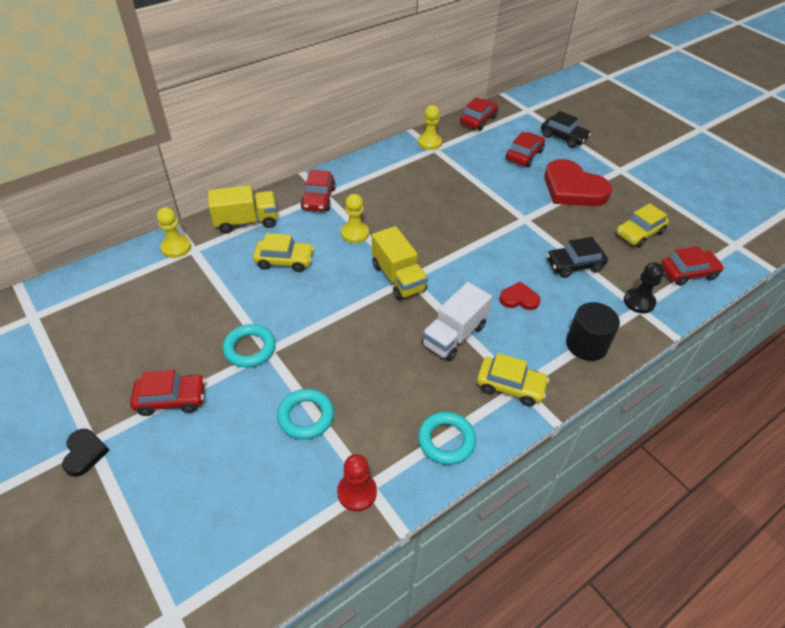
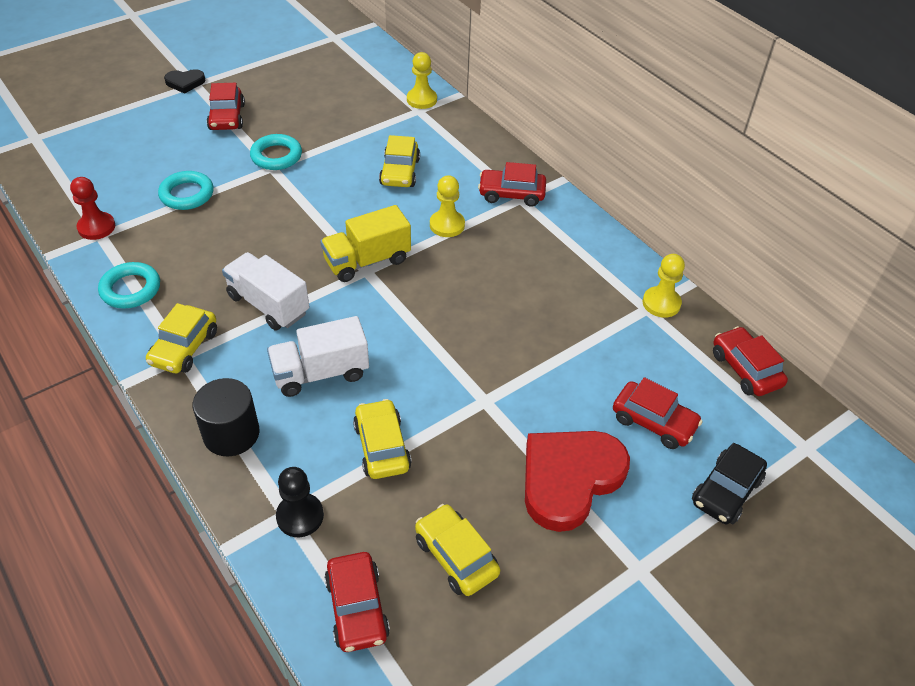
camera: 90 degrees right, 0 degrees up
yellow truck [208,185,277,233] -> none
red car [460,97,498,131] -> red car turned 150 degrees counterclockwise [713,326,788,396]
red heart [499,282,541,310] -> white truck [267,316,369,397]
black car [546,237,608,278] -> yellow car [353,399,412,479]

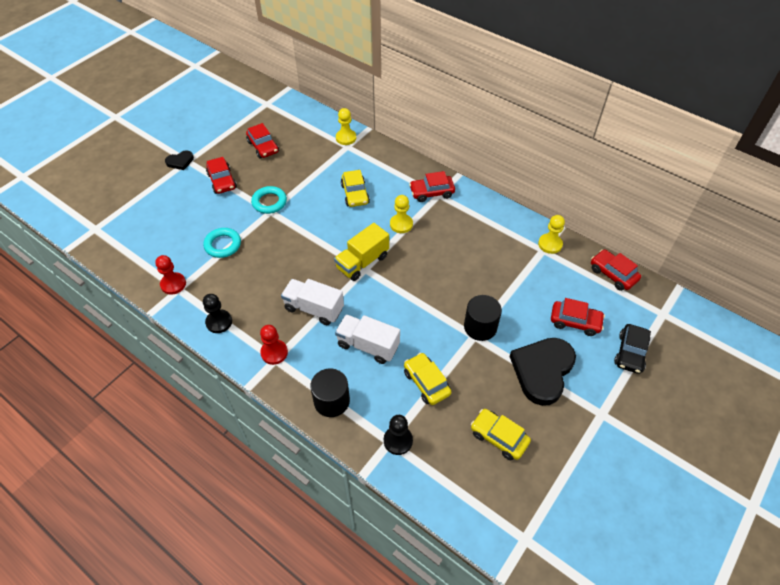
camera: 15 degrees left, 5 degrees up
turquoise ring [98,262,160,308] -> black pawn [203,294,232,333]
yellow car [146,303,217,373] -> red pawn [260,325,288,365]
white truck [267,316,369,397] -> white truck turned 60 degrees clockwise [335,314,400,364]
red car [324,552,390,652] -> red car moved to [246,123,279,159]
red heart [525,431,630,532] -> black heart [509,338,576,406]
none -> black cylinder [464,295,502,341]

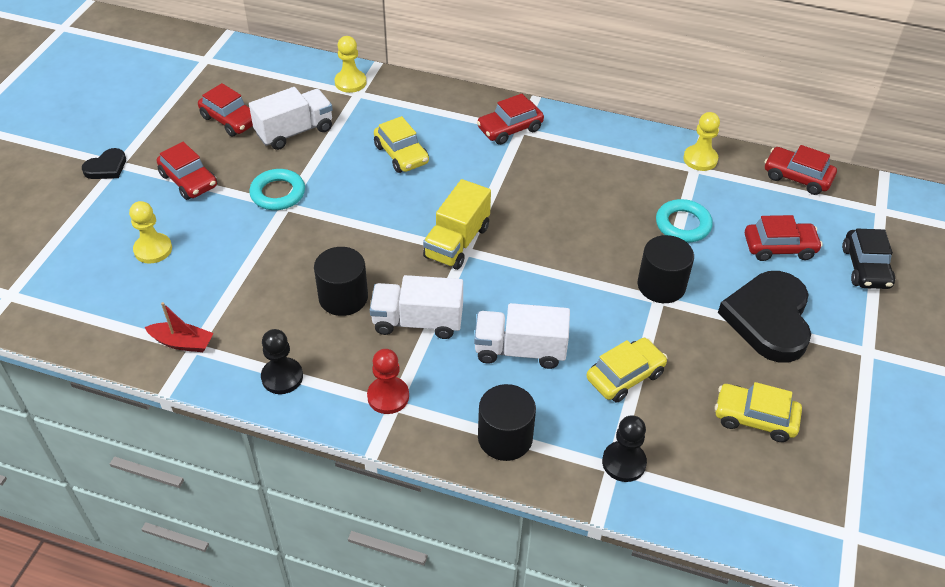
camera: 20 degrees left, 5 degrees down
red pawn [155,255,186,295] -> red boat [144,302,213,352]
turquoise ring [203,228,241,258] -> turquoise ring moved to [656,199,713,243]
yellow pawn [390,195,413,233] -> yellow pawn moved to [129,201,172,264]
yellow car [404,353,451,405] -> yellow car turned 105 degrees clockwise [587,338,668,402]
none -> white truck [249,87,333,150]
none -> black cylinder [314,247,368,316]

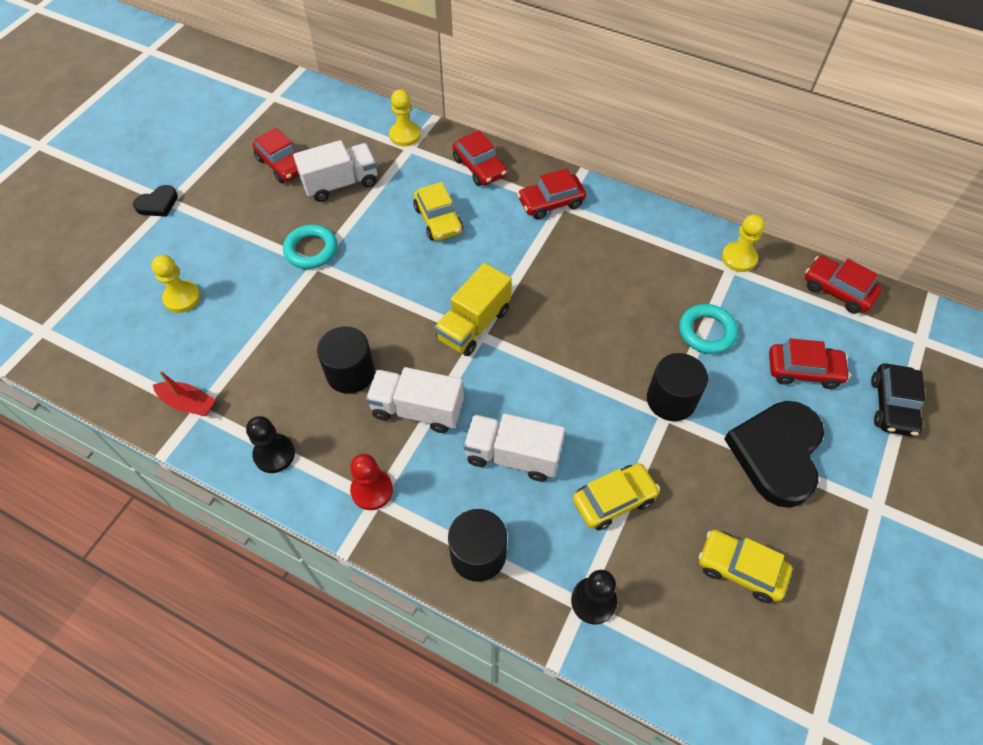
camera: 10 degrees right, 10 degrees up
red car [157,142,217,200] -> red car moved to [453,130,507,186]

